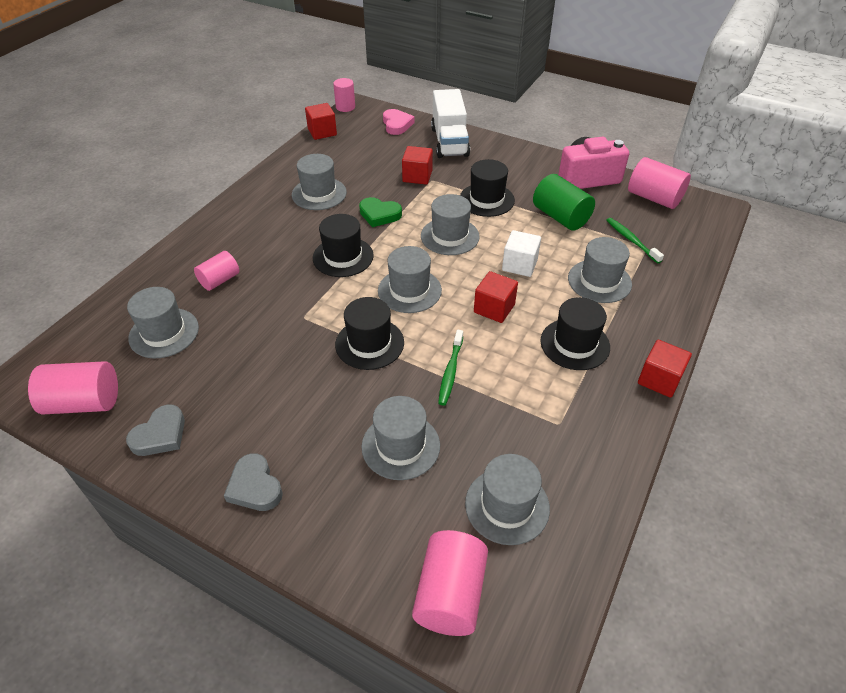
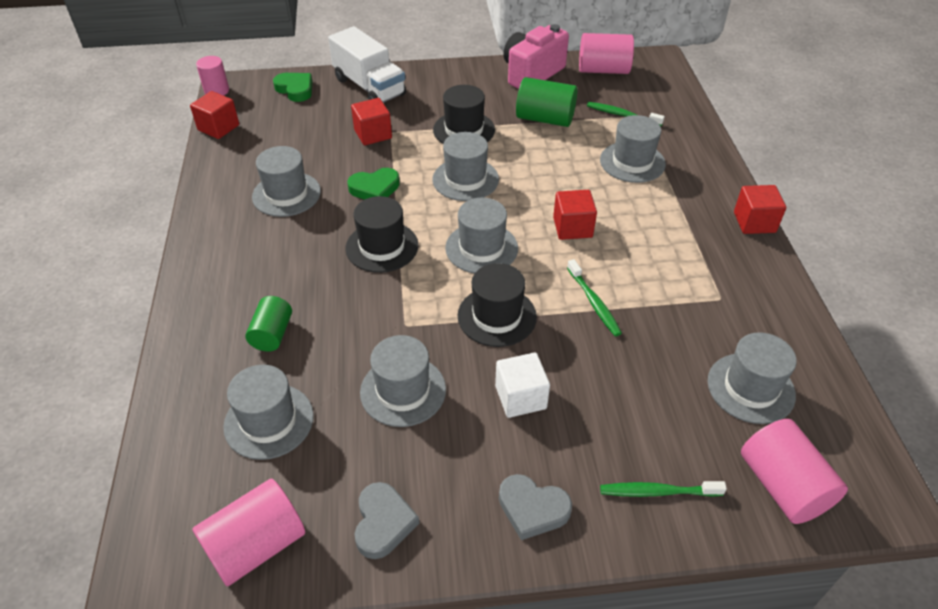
camera: 35 degrees left, 0 degrees up
pink cylinder [194,251,239,291] -> green cylinder [245,296,292,352]
grey hat [362,396,440,480] -> grey hat moved to [360,335,446,427]
pink heart [383,109,414,135] -> green heart [273,73,313,102]
white cube [502,230,541,277] -> white cube moved to [495,352,550,418]
black hat [540,297,610,370] -> none
none -> green toothbrush [600,481,727,497]

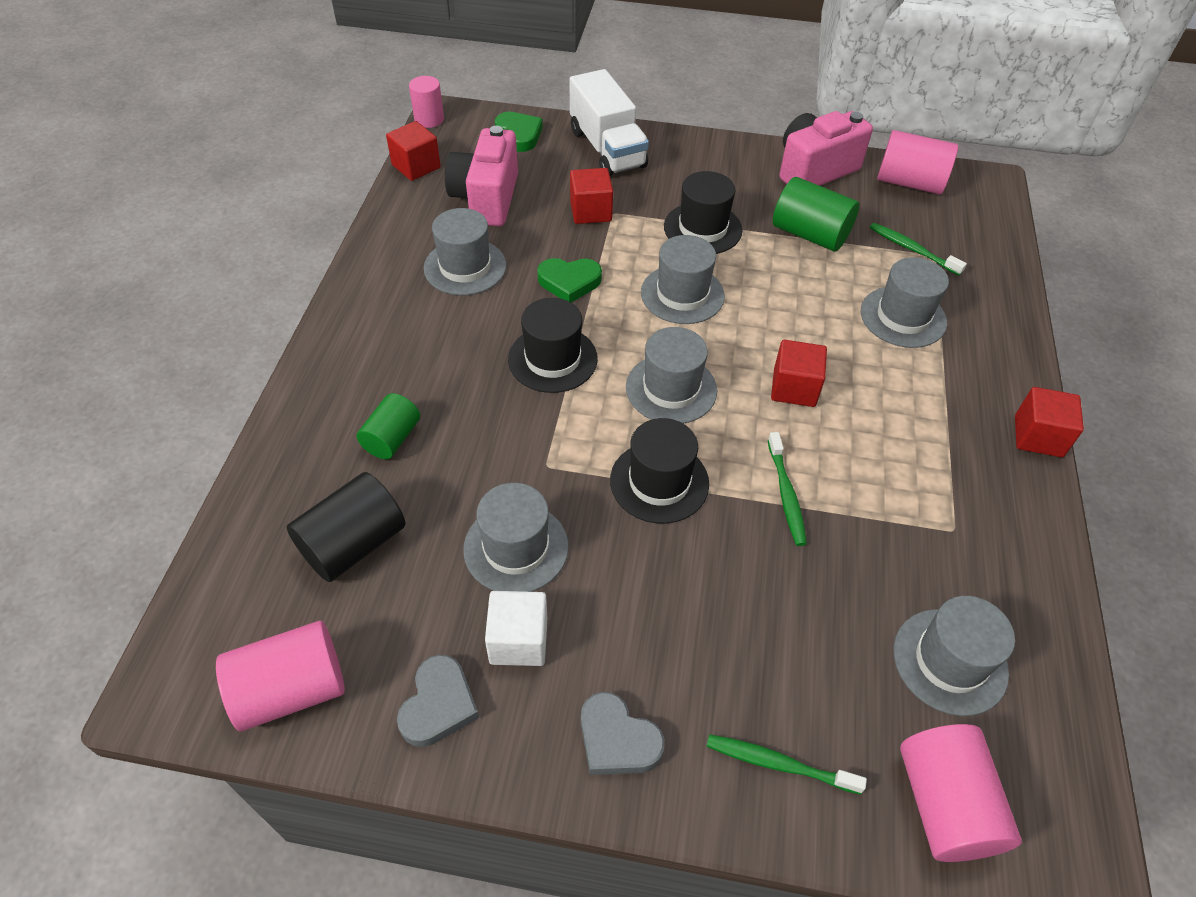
camera: 15 degrees right, 5 degrees up
grey hat [223,365,314,460] -> black cylinder [287,472,405,582]
white cube [495,352,550,418] -> white cube moved to [485,591,547,666]
none -> pink camera [445,126,518,226]

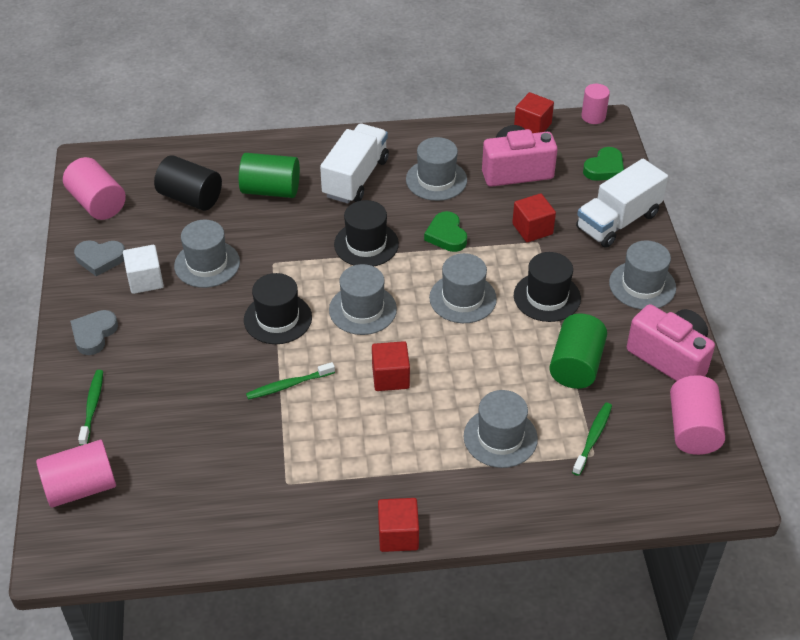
camera: 75 degrees right, 5 degrees down
green cylinder [357,393,420,459] -> green cylinder [239,153,300,198], size x1.55
grey hat [893,596,1015,716] -> grey hat moved to [609,240,676,310]
none -> white truck [320,124,389,204]

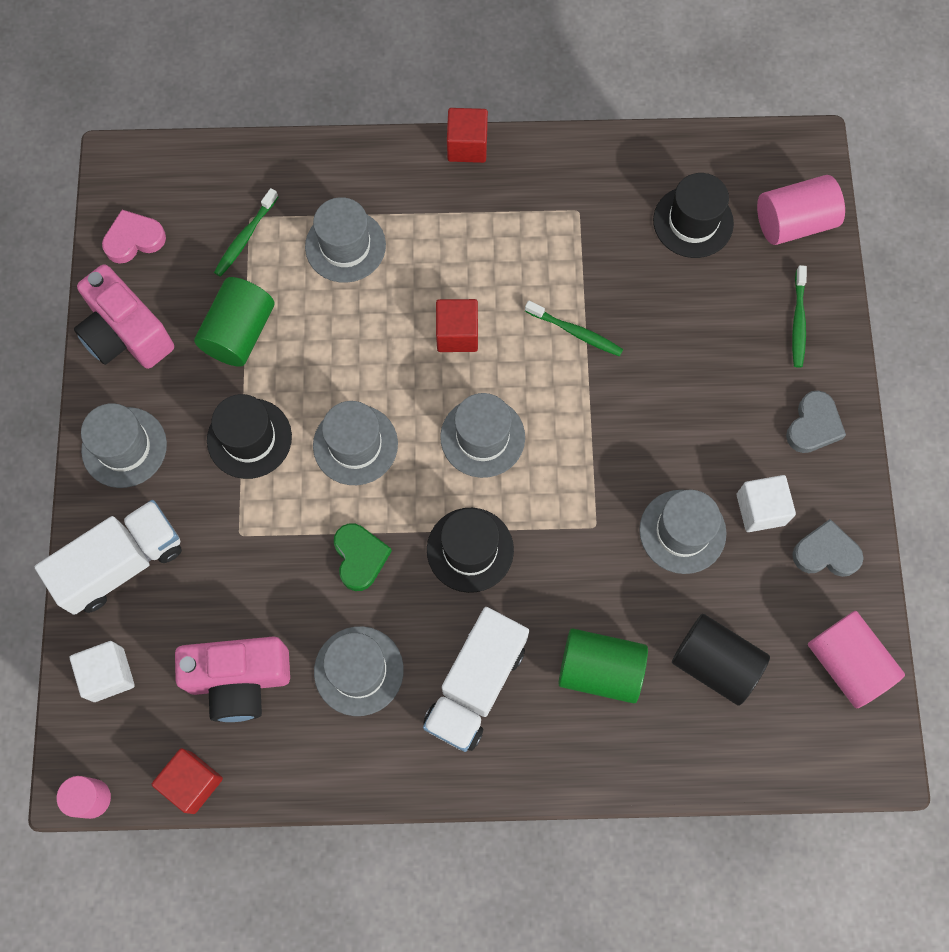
camera: 175 degrees left, 25 degrees up
black hat [244,273,312,344] -> black hat moved to [653,173,734,258]
green toothbrush [246,362,335,400] -> green toothbrush turned 45 degrees clockwise [525,301,623,357]
red cube [512,193,556,242] -> none
green heart [583,147,624,181] -> white cube [70,641,135,702]
pink cylinder [670,375,725,455] -> pink heart [102,210,166,264]

